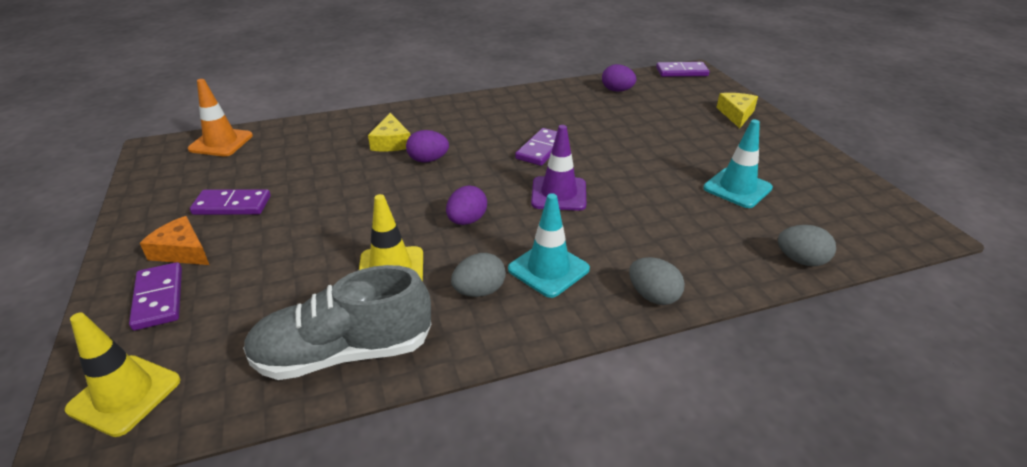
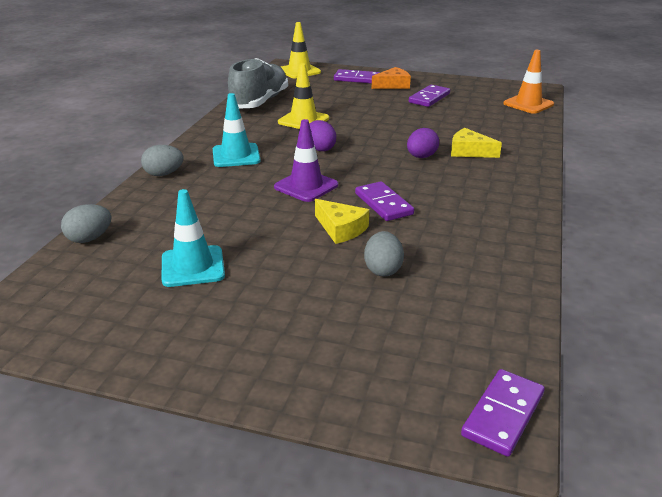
camera: 125 degrees right, 5 degrees down
grey egg [451,253,506,297] -> grey egg moved to [364,231,404,277]
purple egg [602,64,636,92] -> none
yellow cheese [716,93,758,128] -> yellow cheese moved to [315,199,369,244]

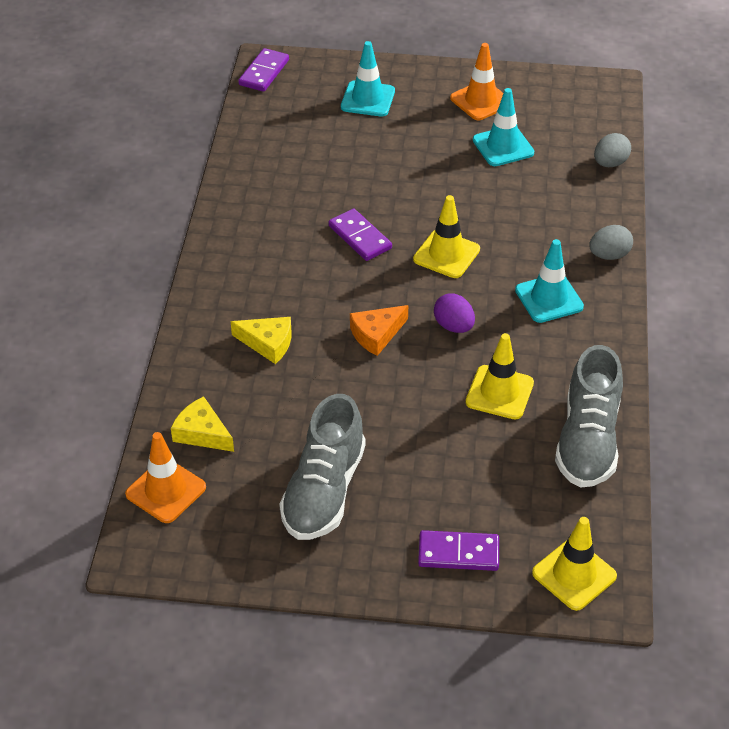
camera: 170 degrees right, 15 degrees up
purple traffic cone [274,119,338,202] -> yellow traffic cone [413,195,480,278]
yellow cheese [315,199,369,244] -> yellow cheese moved to [171,396,234,452]
grey egg [364,231,404,277] -> none
orange cheese [372,67,411,89] -> orange cheese moved to [350,305,408,356]
purple egg [407,128,439,158] -> none
purple domino [409,85,450,107] -> grey shoe [279,394,366,540]
none -> turquoise traffic cone [341,41,395,116]
none -> orange traffic cone [450,43,503,120]

